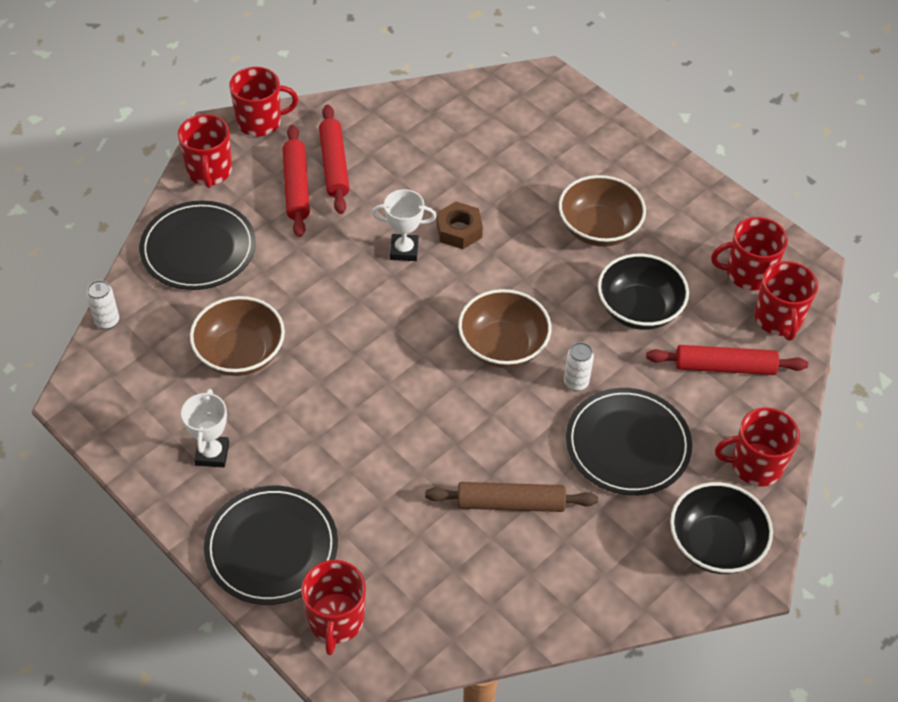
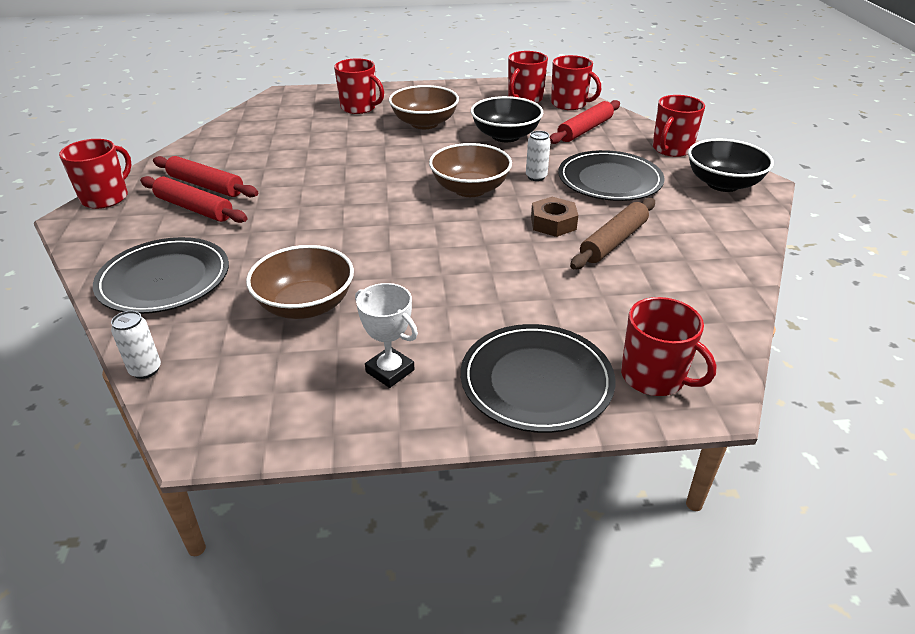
camera: 50 degrees left, 15 degrees down
red mug [178,114,232,188] -> red mug moved to [334,58,384,114]
white trophy [372,189,436,261] -> none
brown nut [436,202,483,249] -> brown nut moved to [531,197,578,237]

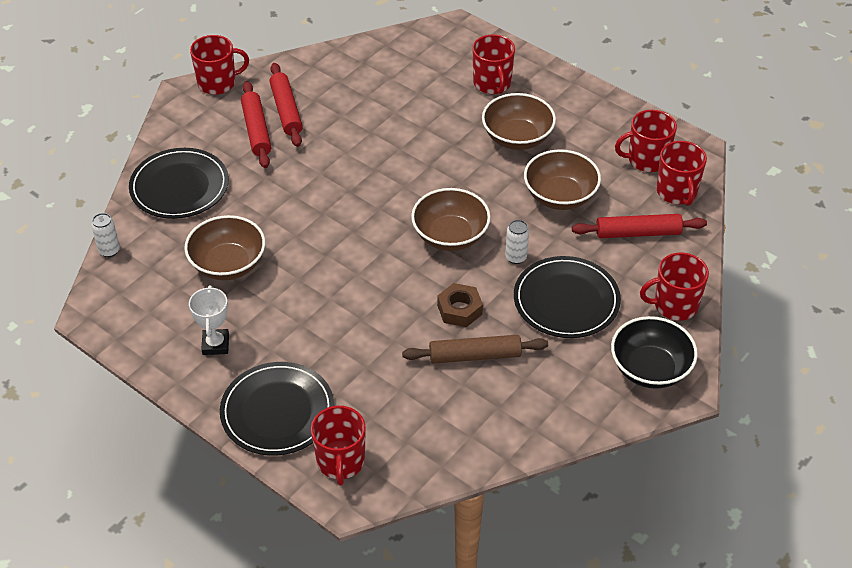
camera: 45 degrees right, 10 degrees up
black bowl [471,96,543,142] -> brown bowl [524,149,601,210]

